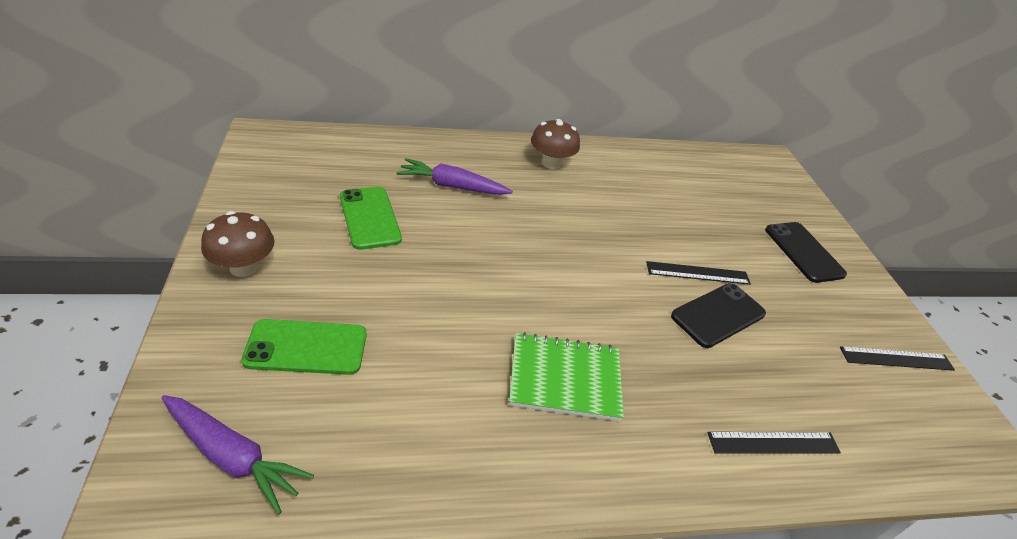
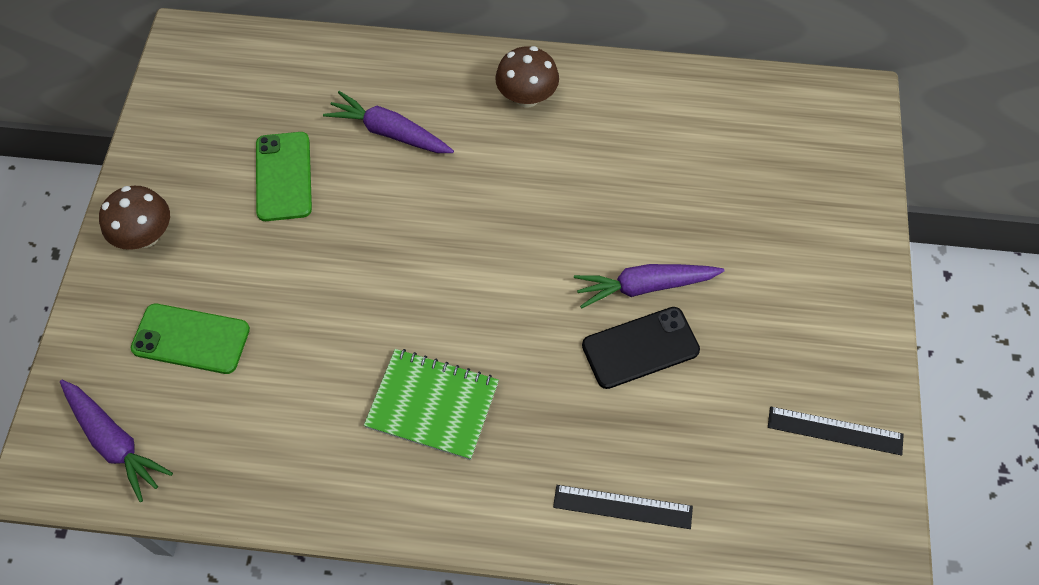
camera: 20 degrees right, 20 degrees up
black ruler [646,261,751,285] -> purple carrot [574,264,725,308]
black phone [765,222,847,283] -> none

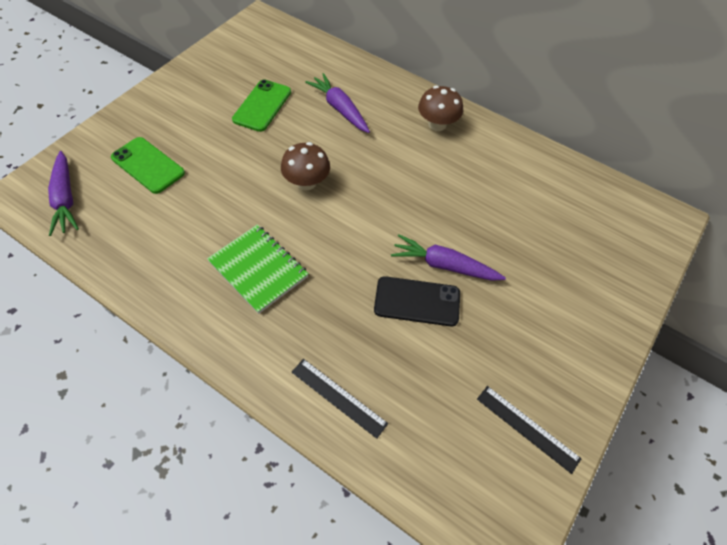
camera: 25 degrees right, 5 degrees down
brown mushroom [99,186,170,250] -> brown mushroom moved to [281,142,330,190]

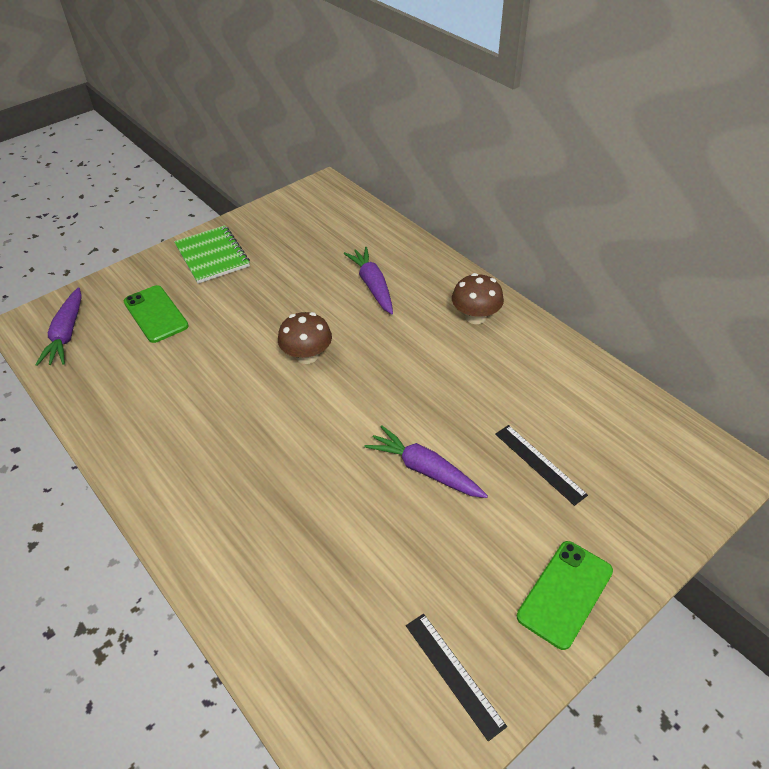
camera: 20 degrees right, 10 degrees down
green notebook [207,224,309,314] -> green notebook moved to [174,225,250,284]
green phone [232,79,291,132] -> green phone moved to [517,541,613,650]
black ruler [292,359,388,439] -> black ruler moved to [495,425,588,506]
black phone [374,276,460,326] -> none

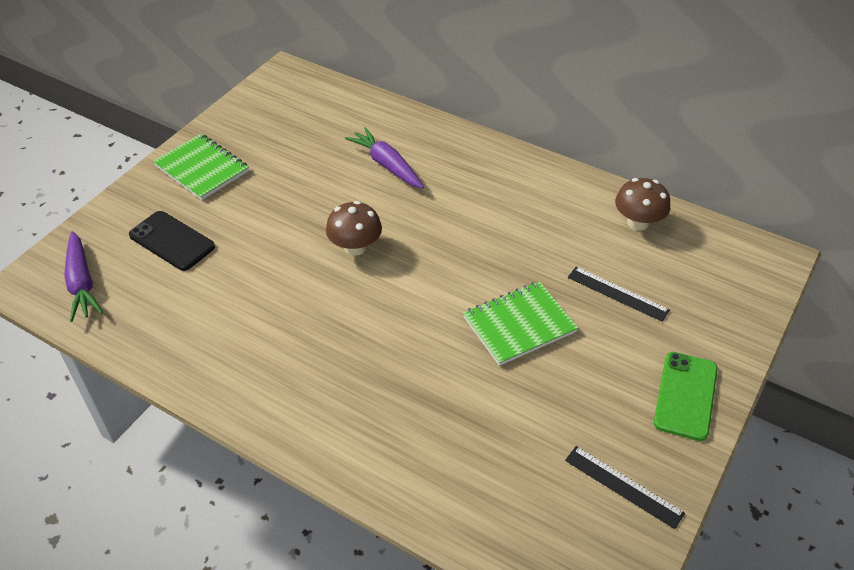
camera: 20 degrees left, 0 degrees up
green phone [124,285,189,343] -> black phone [129,211,215,271]
purple carrot [364,426,488,498] -> green notebook [463,281,578,366]
brown mushroom [452,273,504,324] -> brown mushroom moved to [615,178,670,230]

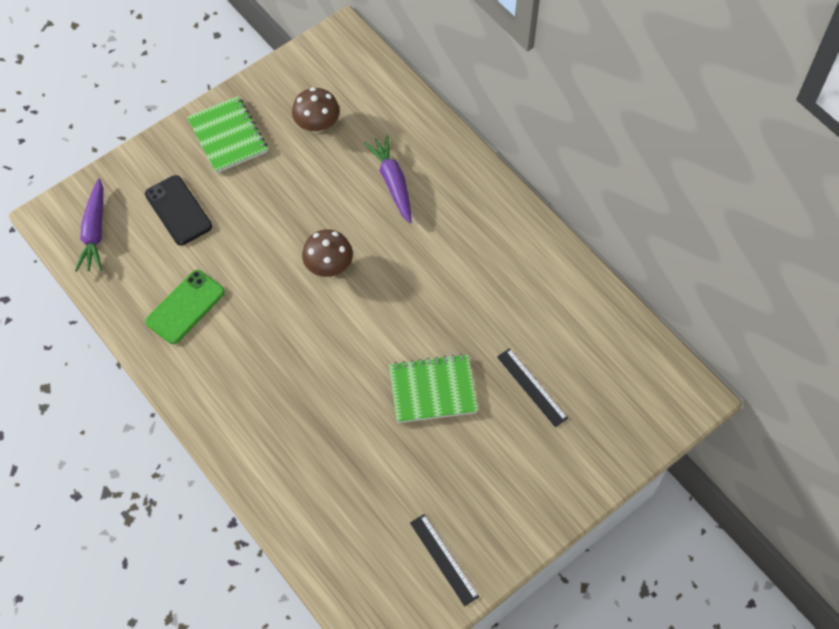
camera: 20 degrees right, 15 degrees up
brown mushroom [615,178,670,230] -> brown mushroom moved to [292,87,340,133]
green phone [654,352,718,441] -> green phone moved to [145,270,225,344]

